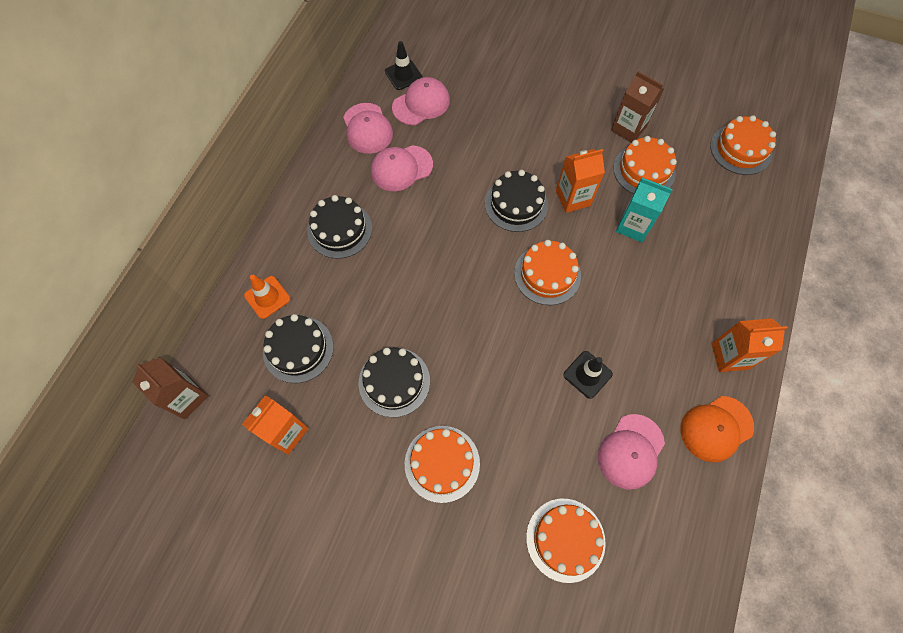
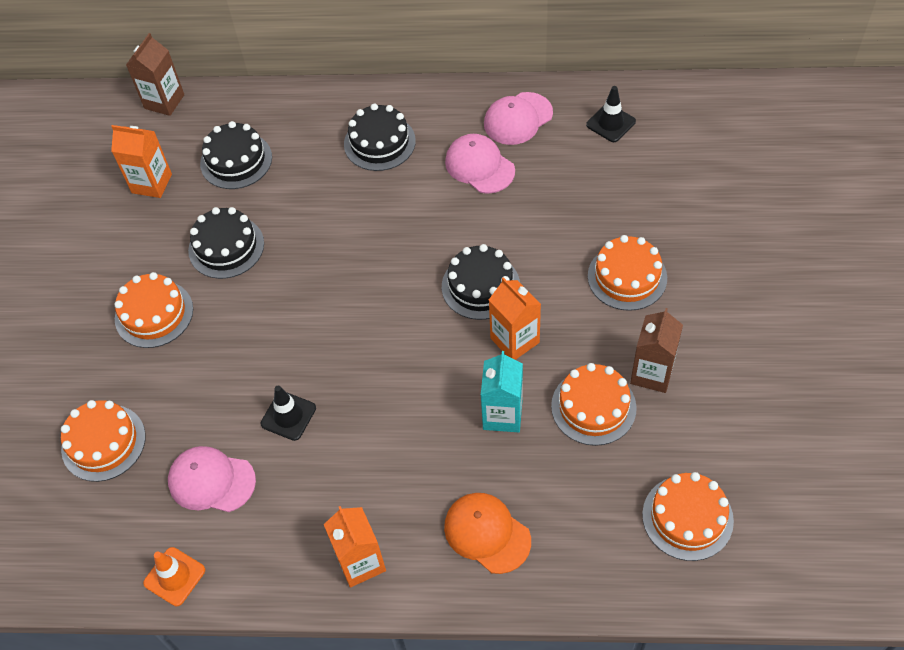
camera: 75 degrees right, 10 degrees down
orange traffic cone [244,275,290,319] -> orange traffic cone moved to [143,547,205,606]
pink cap [392,77,450,125] -> none
orange cake [514,240,581,305] -> orange cake moved to [588,235,667,311]
orange cap [681,396,754,462] -> orange cap moved to [444,493,531,574]

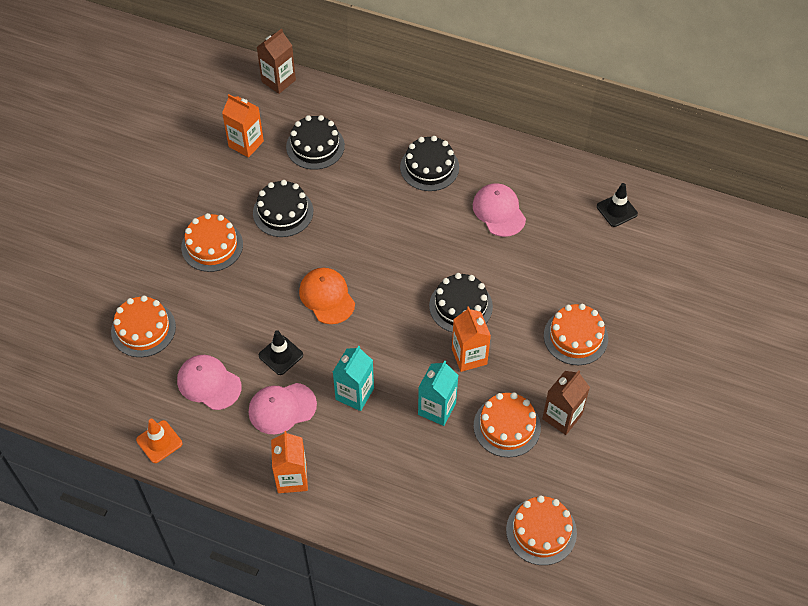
camera: 15 degrees right, 0 degrees up
orange cap [444,493,531,574] -> orange cap moved to [299,268,355,324]
pink cap [484,92,553,145] -> pink cap moved to [249,383,317,434]
none -> turquoise carton [333,346,374,411]

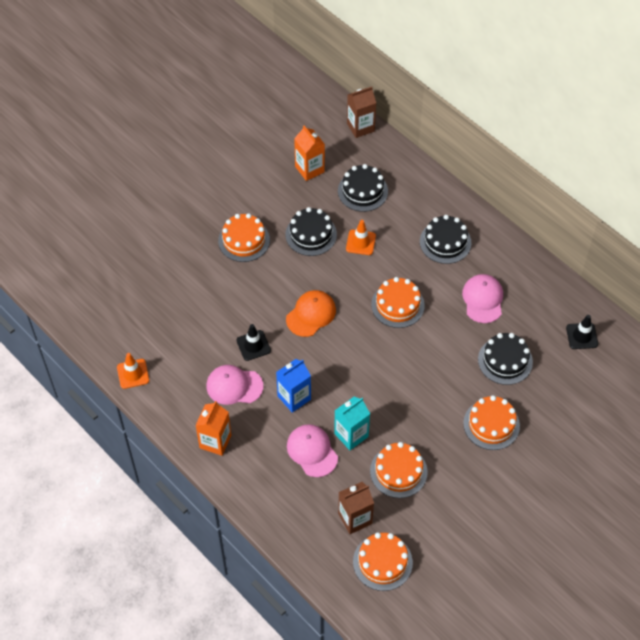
camera: 25 degrees right, 0 degrees up
orange cake [111,296,176,357] -> orange cake moved to [371,277,425,328]
pink cap [177,355,242,410] -> pink cap moved to [287,424,338,477]
orange cap [299,268,355,324] -> orange cap turned 45 degrees clockwise [286,290,336,337]
turquoise carton [333,346,374,411] -> blue carton [276,359,311,413]
black cake [429,273,493,333] -> black cake moved to [478,333,533,385]
orange carton [452,306,491,372] -> none
brown carton [542,370,590,435] -> brown carton moved to [338,482,374,534]
none -> orange traffic cone [346,220,376,255]

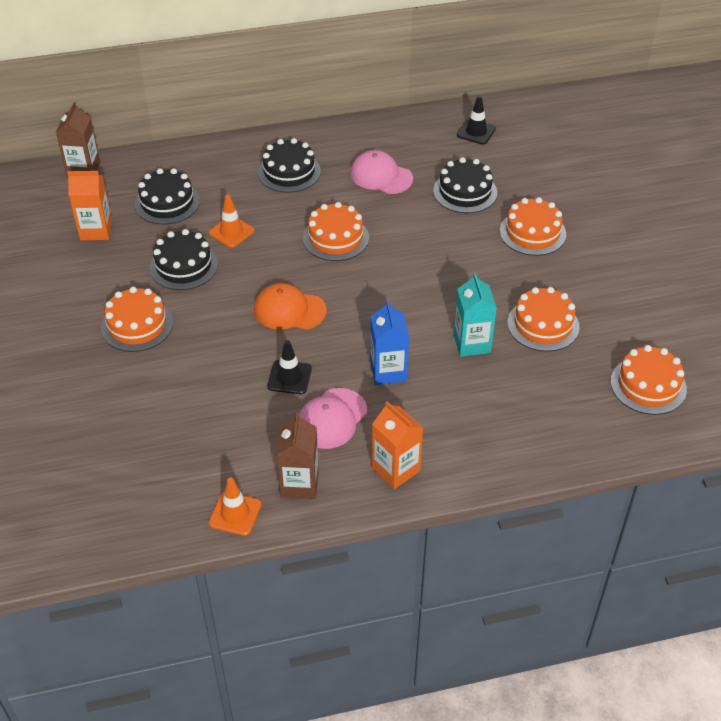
camera: 60 degrees left, 10 degrees down
orange cap [286,290,336,337] -> orange cap turned 60 degrees counterclockwise [254,283,327,329]
pink cap [287,424,338,477] -> none
brown carton [338,482,374,534] -> brown carton moved to [277,413,319,499]

